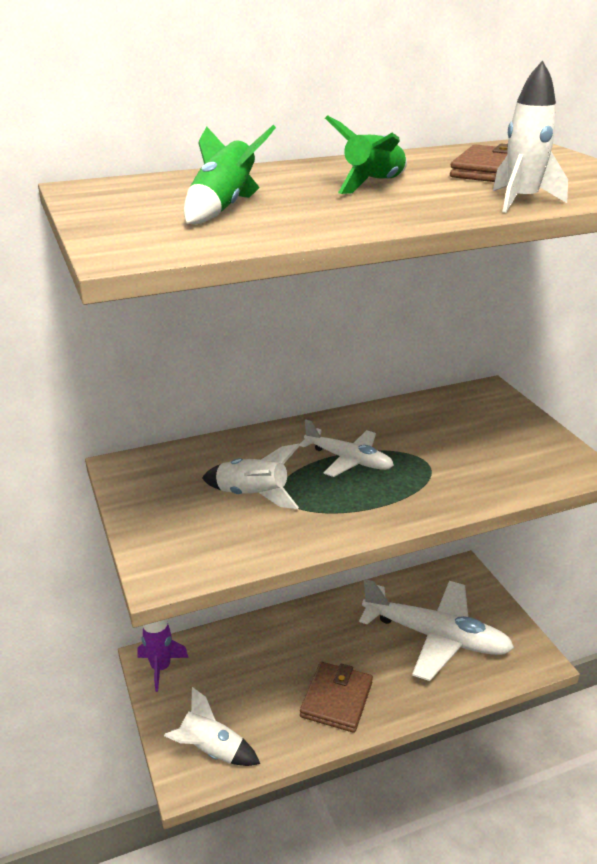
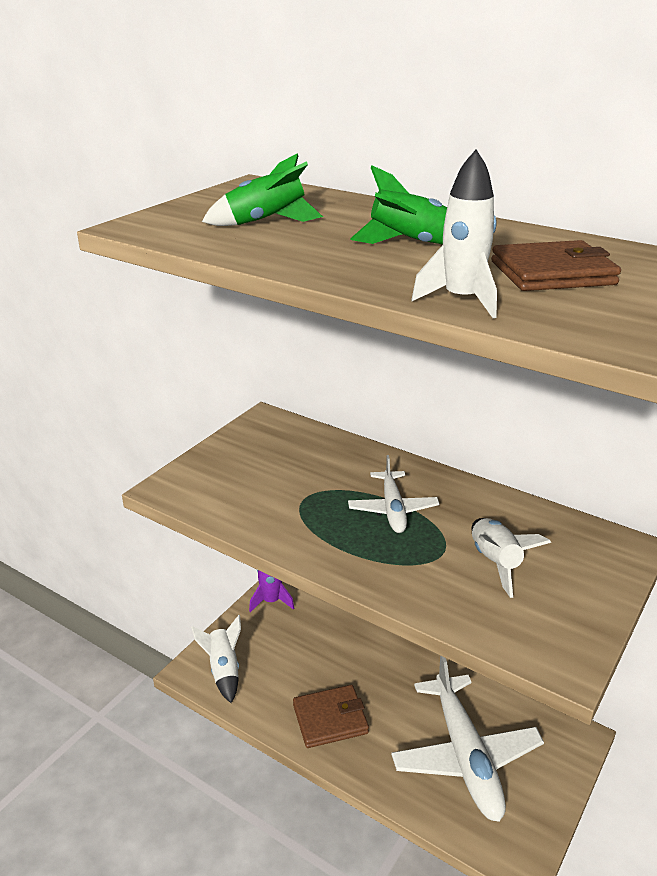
camera: 55 degrees right, 0 degrees up
white rocket [202,444,300,509] -> white rocket moved to [472,518,551,598]

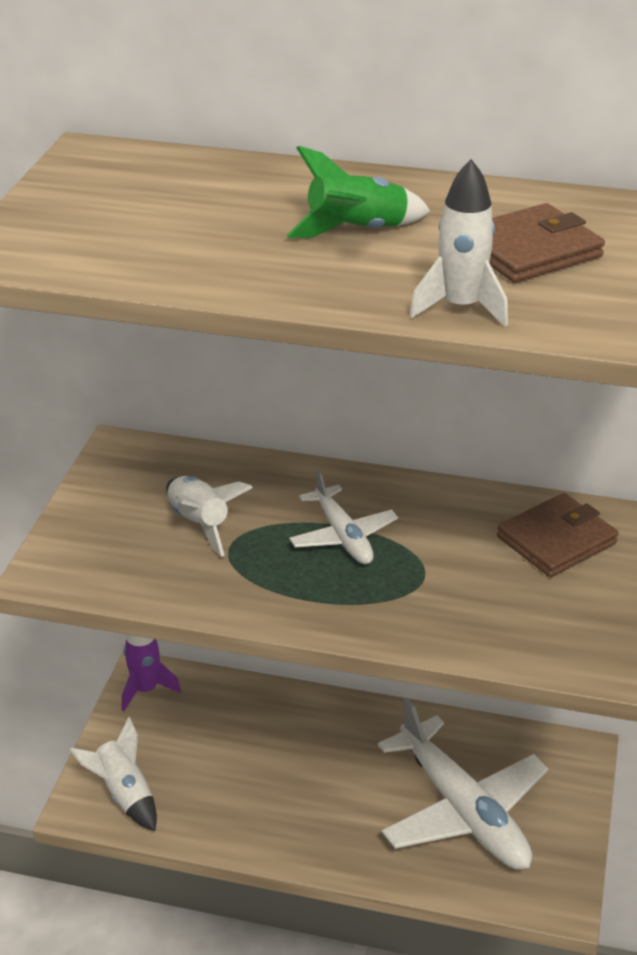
camera: 20 degrees left, 5 degrees up
green rocket [202,153,323,226] -> none
brown wallet [293,685,369,748] -> brown wallet moved to [497,493,619,577]
white rocket [472,518,551,598] -> white rocket moved to [166,476,253,556]

